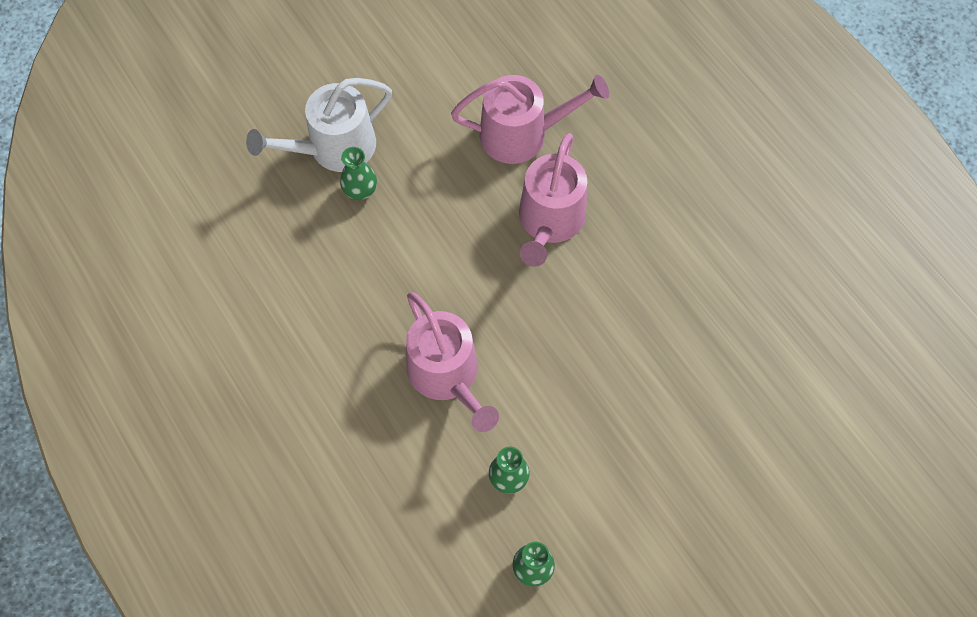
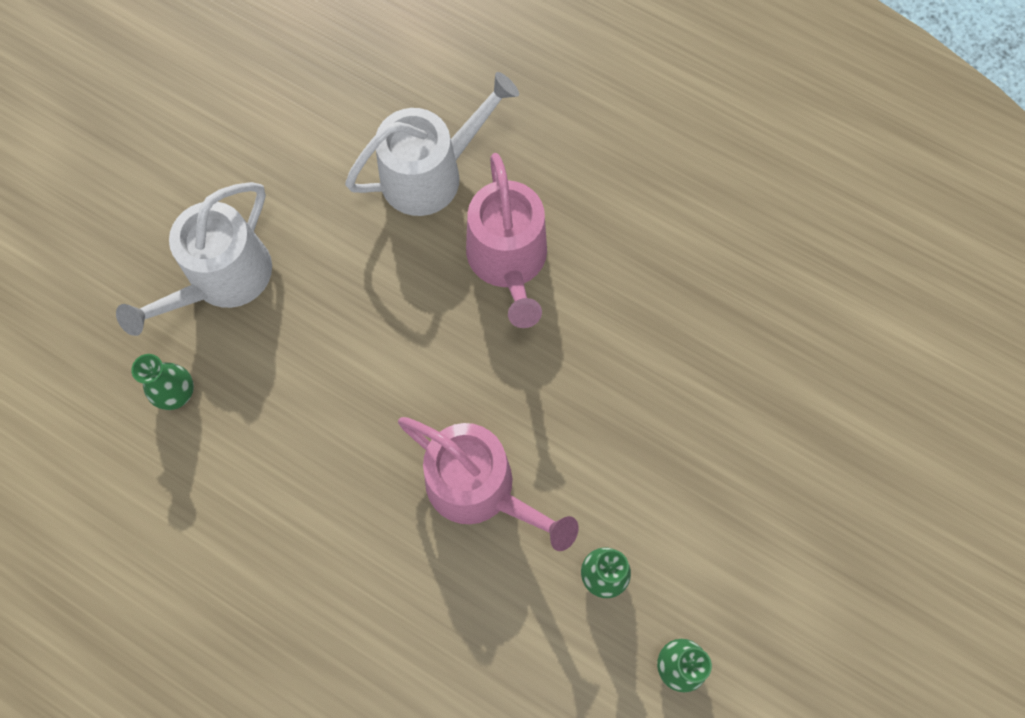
camera: 25 degrees left, 5 degrees up
green vase [340,147,377,200] -> green vase moved to [131,354,194,410]
pink watering can [451,75,609,164] -> white watering can [345,72,519,216]

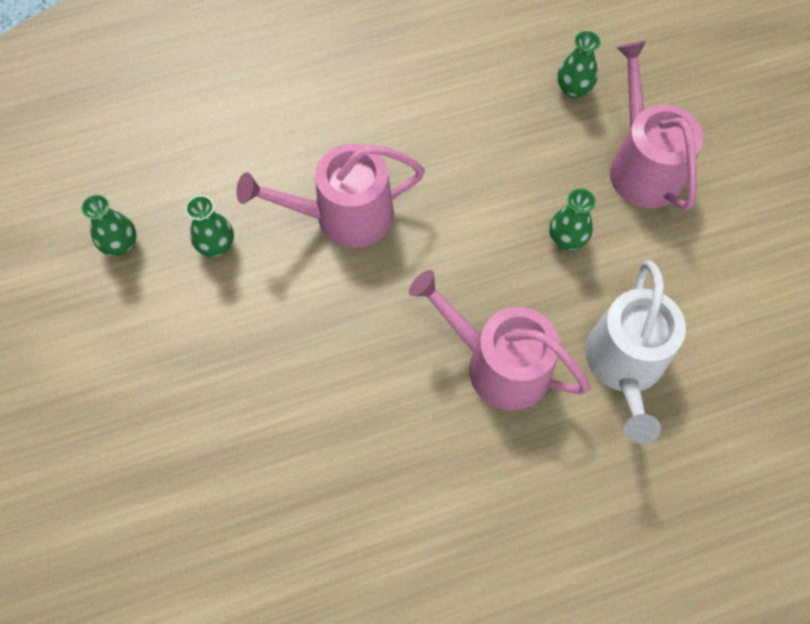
camera: 130 degrees right, 5 degrees down
white watering can [116,182,272,336] -> pink watering can [610,41,703,210]
none -> green vase [550,188,596,250]

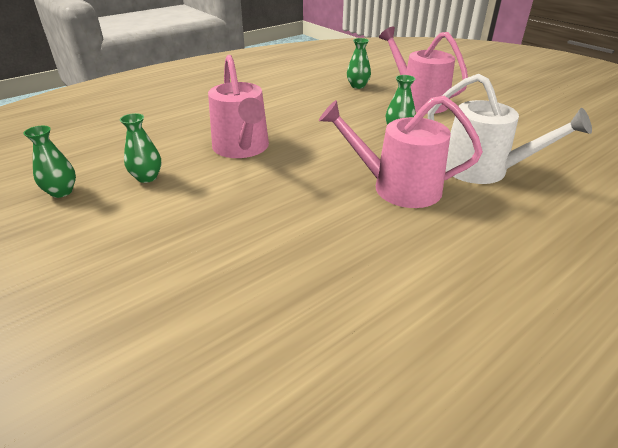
camera: 20 degrees left, 30 degrees down
pink watering can [236,144,425,248] -> pink watering can turned 75 degrees counterclockwise [208,55,269,158]
white watering can [585,260,686,444] -> white watering can turned 45 degrees counterclockwise [428,74,592,184]

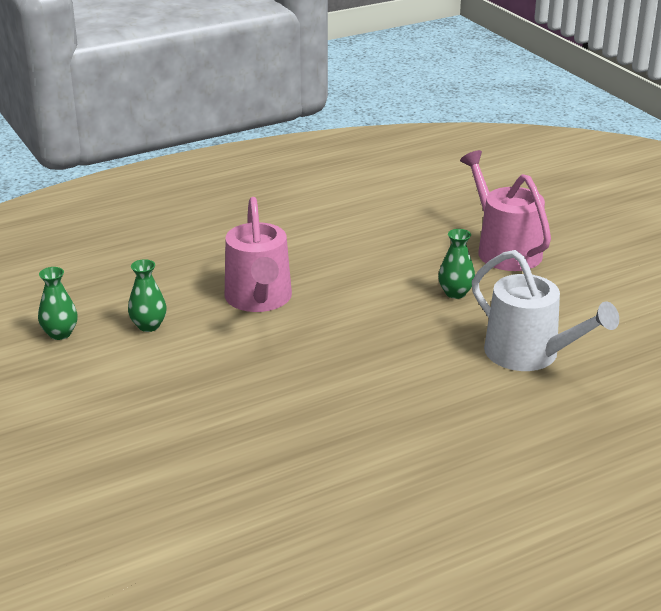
camera: 10 degrees right, 5 degrees down
pink watering can [319,96,483,208] -> none
green vase [347,38,371,89] -> none

